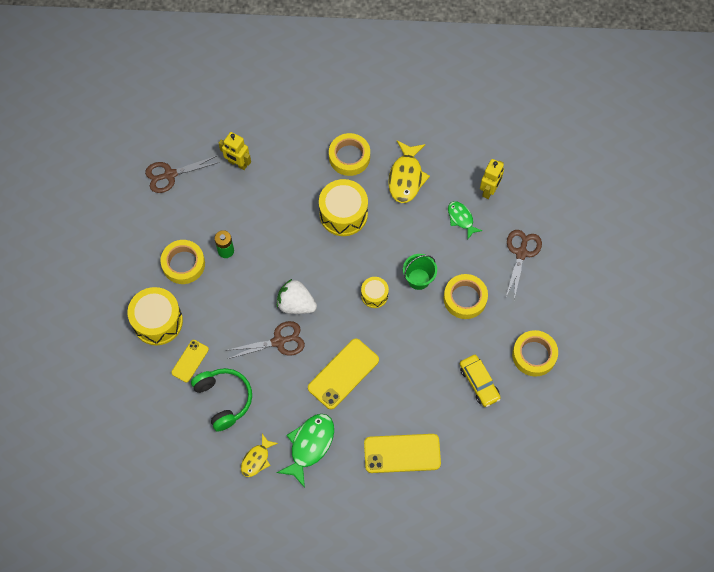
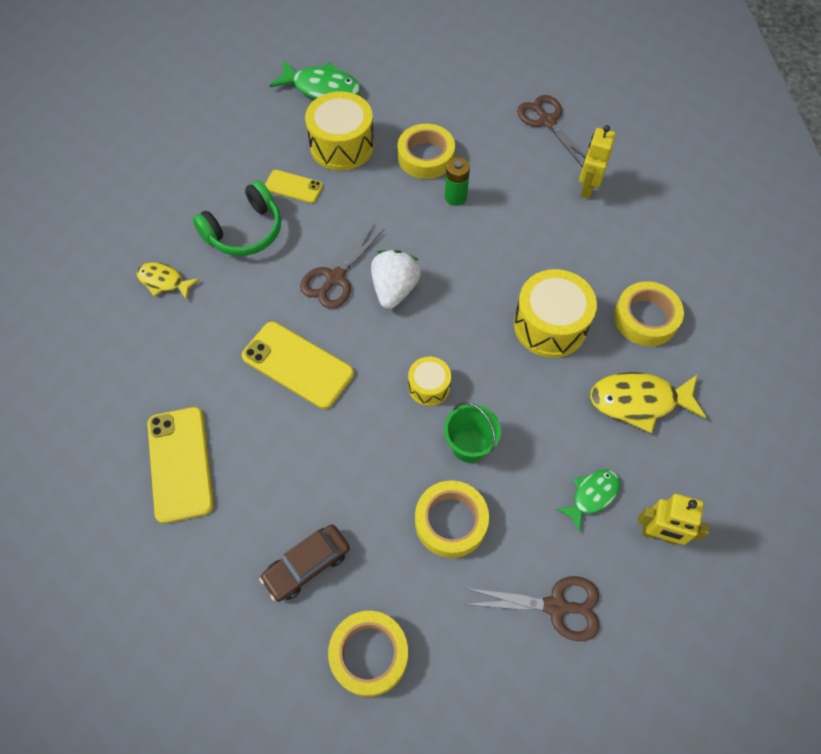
camera: 80 degrees right, 5 degrees down
brown scissors [225,321,305,359] -> brown scissors turned 60 degrees clockwise [300,224,385,309]
green fish [276,414,334,488] -> green fish moved to [269,60,361,99]
yellow car [460,355,501,407] -> brown car [259,524,350,602]

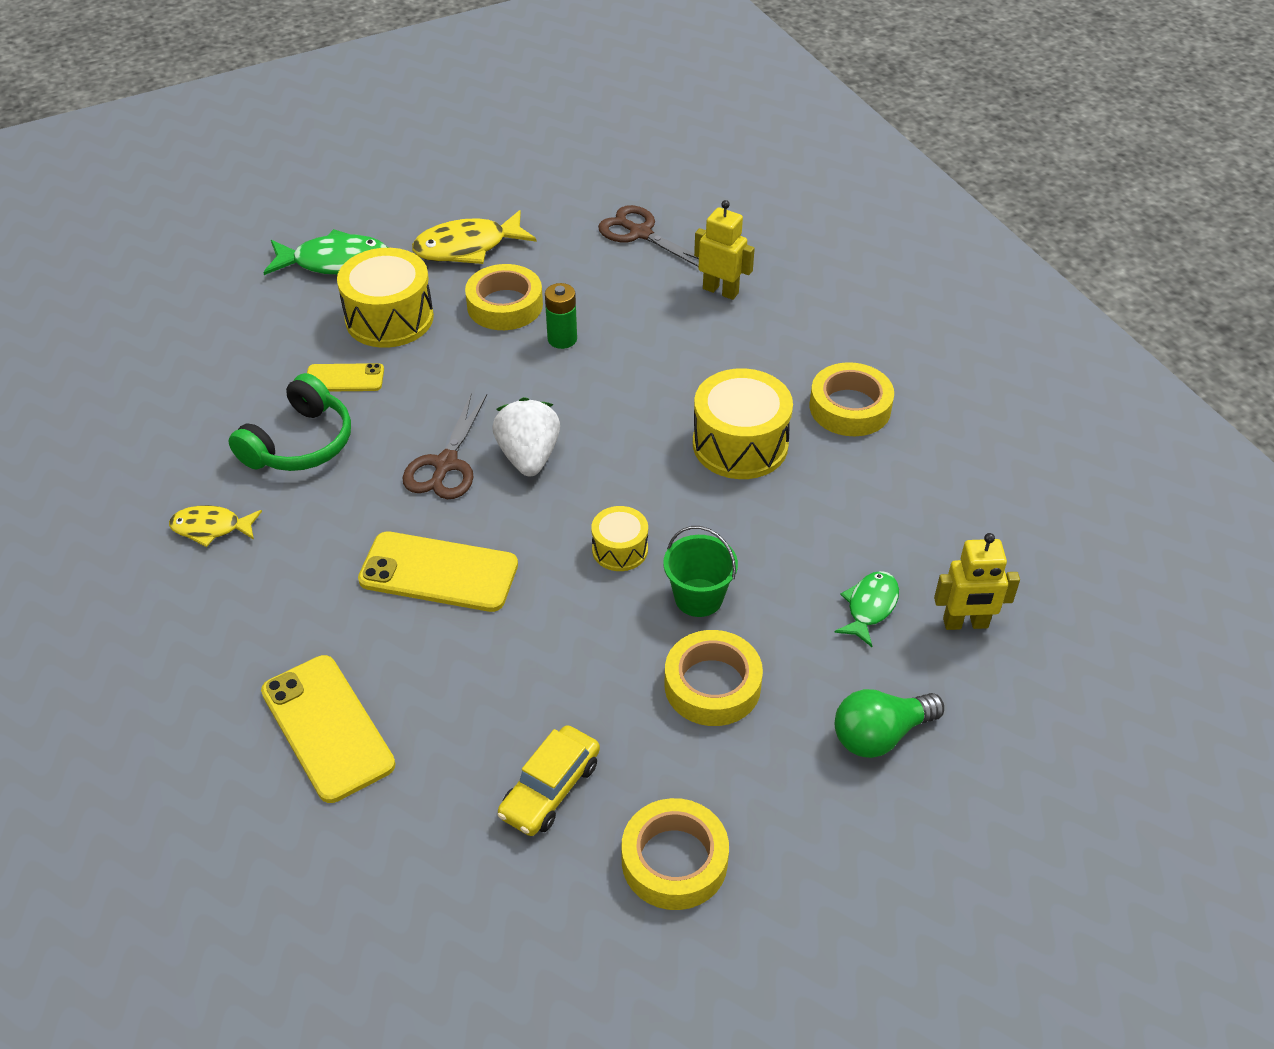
camera: 20 degrees left, 15 degrees down
brown car [259,524,350,602] -> yellow car [497,725,600,836]
brown scissors [463,576,599,641] -> green light bulb [835,689,944,758]
yellow robot [579,125,616,199] -> yellow robot turned 120 degrees clockwise [694,200,755,300]
yellow fish [590,372,706,433] -> yellow fish moved to [412,210,537,264]

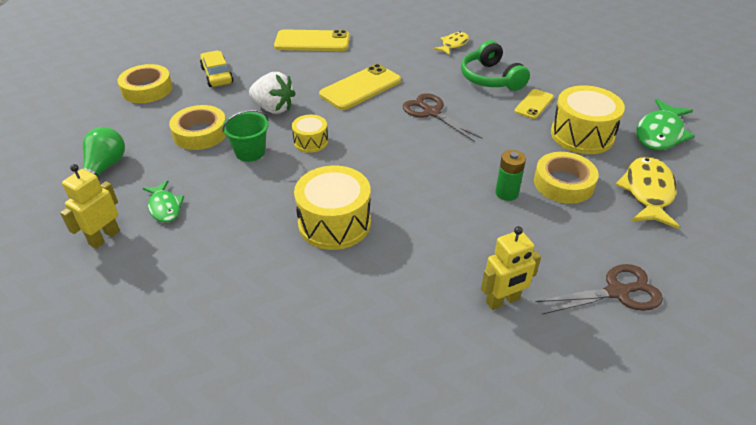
camera: 125 degrees right, 5 degrees down
white strawberry [492,397,560,476] -> white strawberry moved to [249,72,296,114]
yellow tape [810,362,894,436] -> none

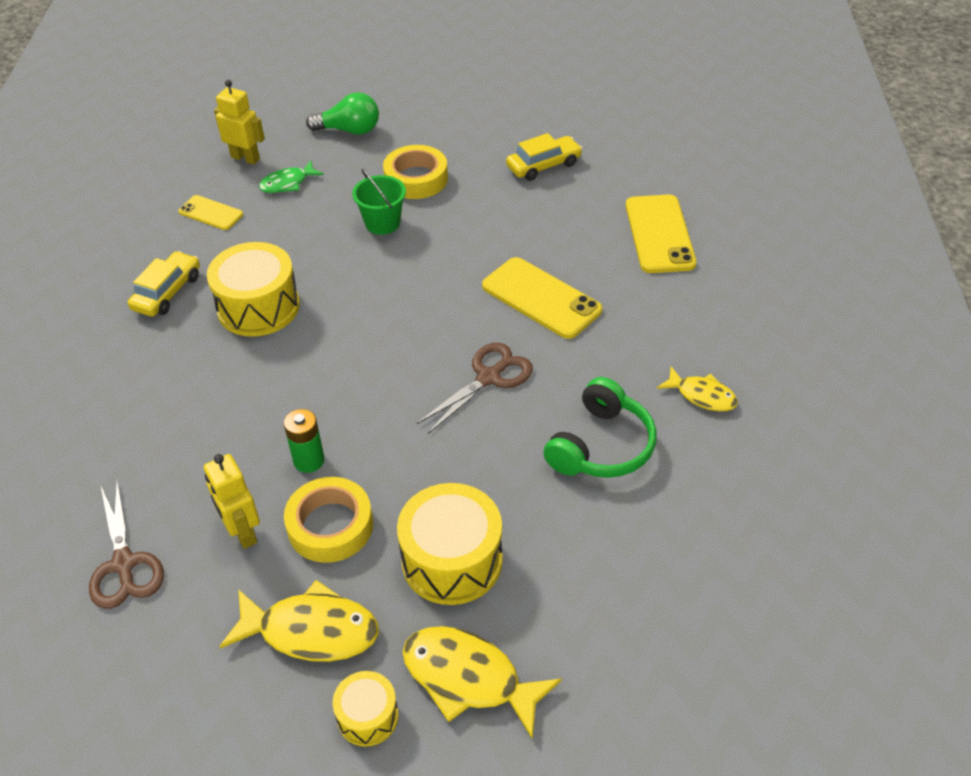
camera: 85 degrees right, 5 degrees up
yellow tape [118,64,173,103] -> none
white strawberry [249,72,296,114] -> none
yellow drum [292,115,328,153] -> yellow drum moved to [333,671,399,746]
green headphones [461,40,530,91] -> green headphones turned 150 degrees clockwise [544,377,657,478]
yellow robot [481,226,541,310] -> yellow robot moved to [204,454,260,549]
yellow phone [514,89,554,119] -> yellow phone moved to [178,195,243,230]
green fish [636,99,695,150] -> yellow fish [402,626,562,739]
none -> yellow car [128,251,200,317]

